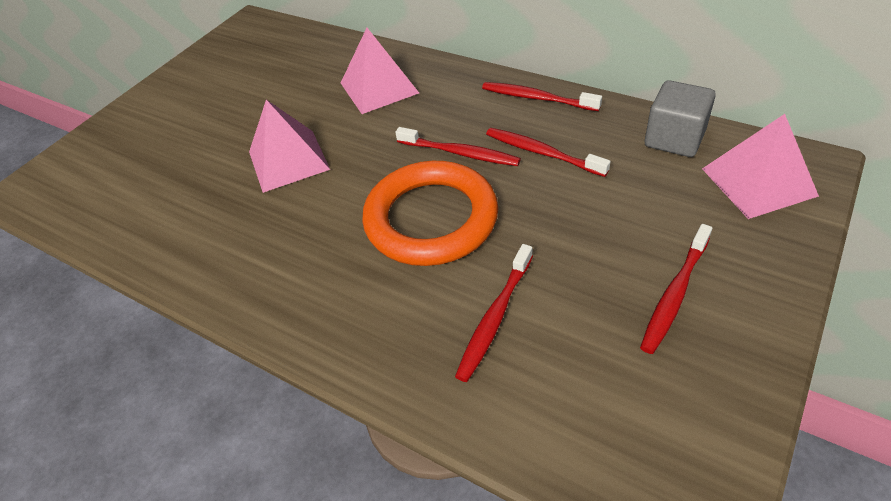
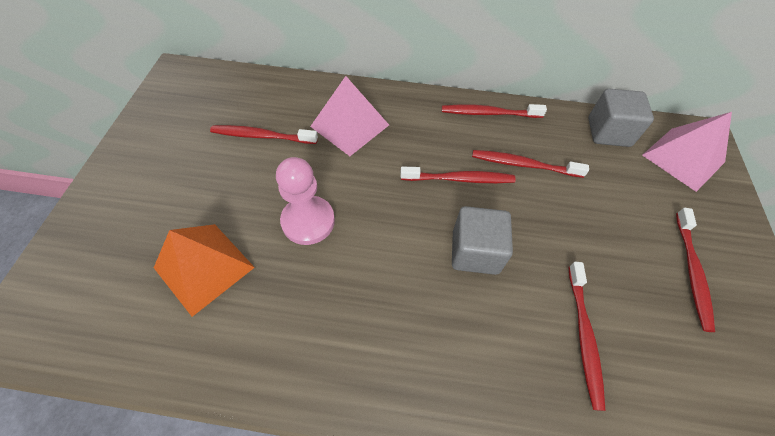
camera: 30 degrees left, 10 degrees up
pink pyramid [249,100,330,193] -> pink pawn [276,157,335,245]
orange ring [362,161,498,266] -> grey cube [452,206,513,275]
none -> orange pyramid [154,224,255,317]
none -> red toothbrush [210,125,318,144]

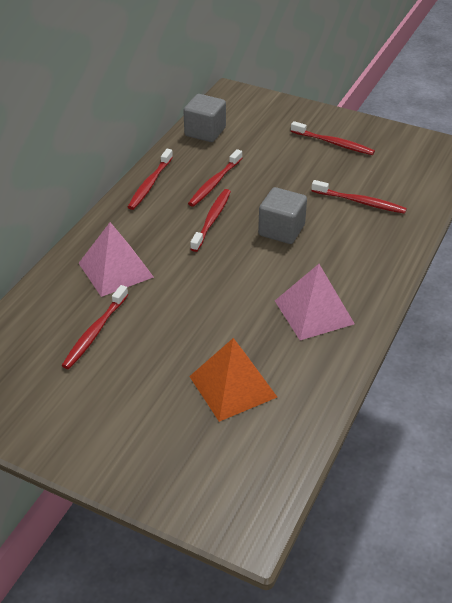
camera: 70 degrees left, 15 degrees down
pink pawn [276,157,335,245] -> none
pink pyramid [642,112,732,192] -> pink pyramid moved to [275,264,355,340]

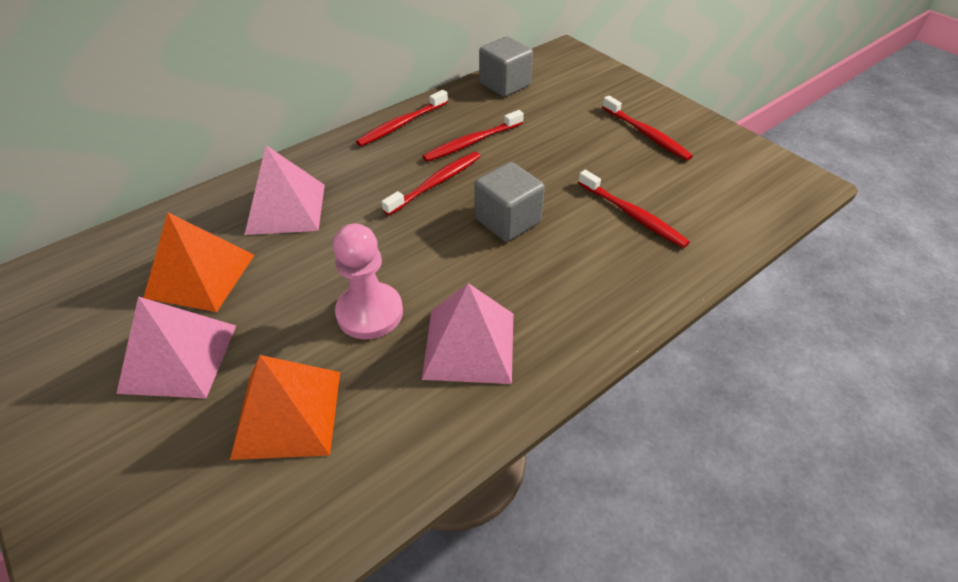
camera: 25 degrees right, 5 degrees up
red toothbrush [61,285,128,369] -> orange pyramid [144,212,254,312]
none -> pink pyramid [116,296,236,399]
none -> pink pawn [333,224,403,339]

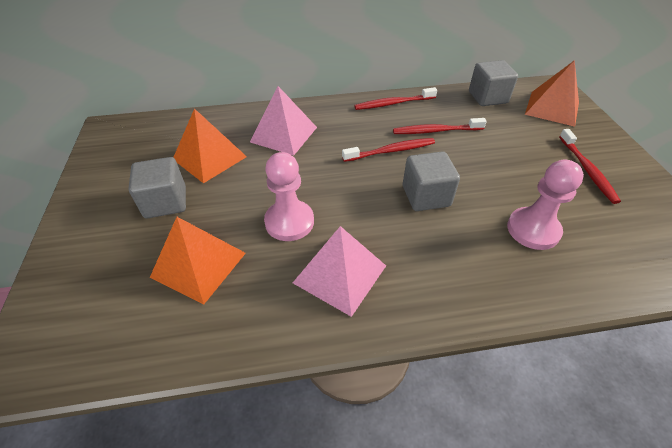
camera: 30 degrees right, 0 degrees up
pink pyramid [116,296,236,399] -> grey cube [128,157,186,218]
red toothbrush [578,170,690,248] -> pink pawn [507,160,584,250]
none -> orange pyramid [525,60,579,127]

